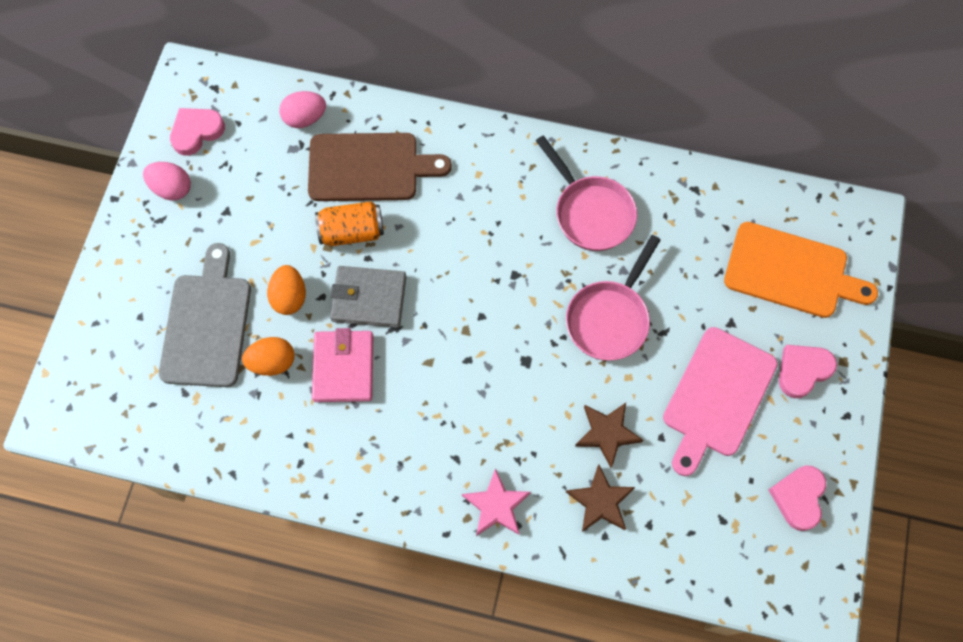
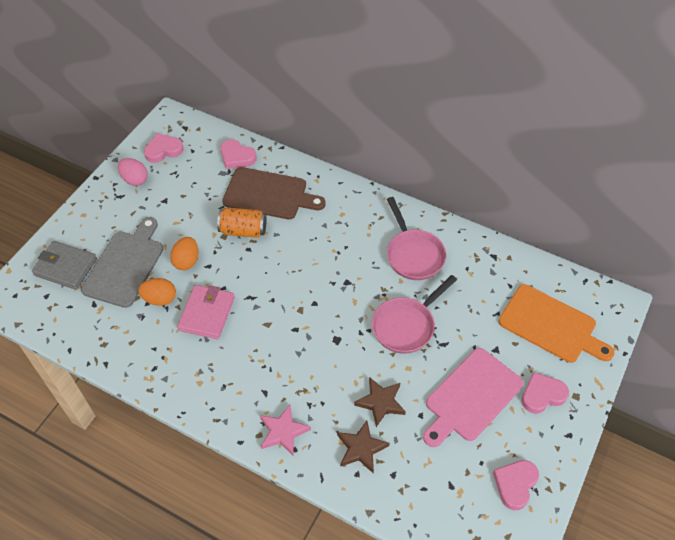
camera: 15 degrees right, 15 degrees down
pink egg [279,91,326,128] -> pink heart [220,139,257,169]
grey wallet [330,266,406,328] -> grey wallet moved to [32,241,97,290]

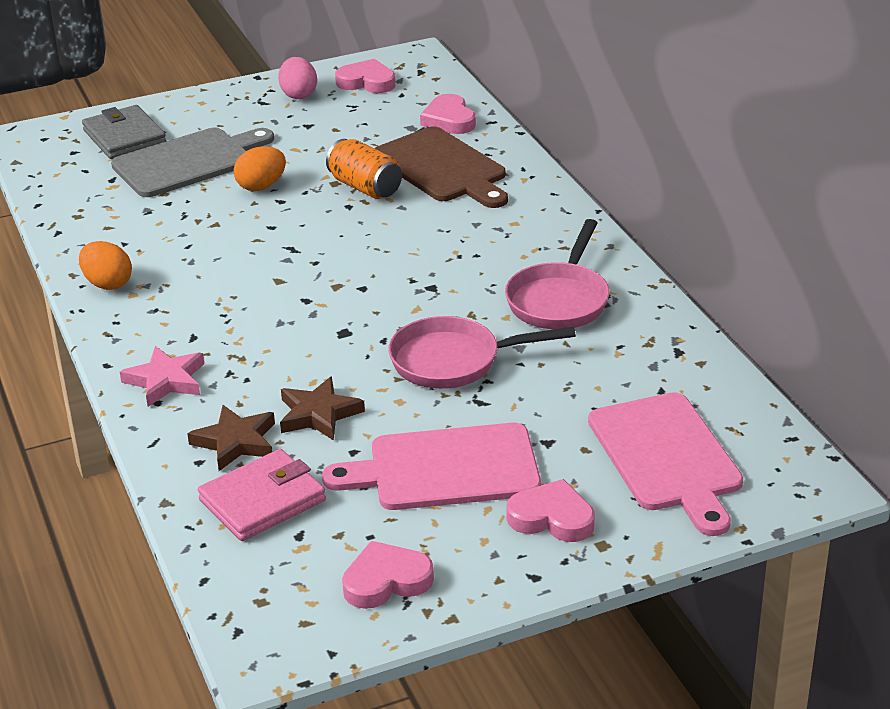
camera: 40 degrees right, 20 degrees down
orange egg [138,278,176,306] -> orange egg moved to [79,241,132,290]
pink wallet [177,285,235,339] -> pink wallet moved to [198,449,326,541]
orange cutting board [499,284,615,363] -> pink cutting board [588,392,743,536]

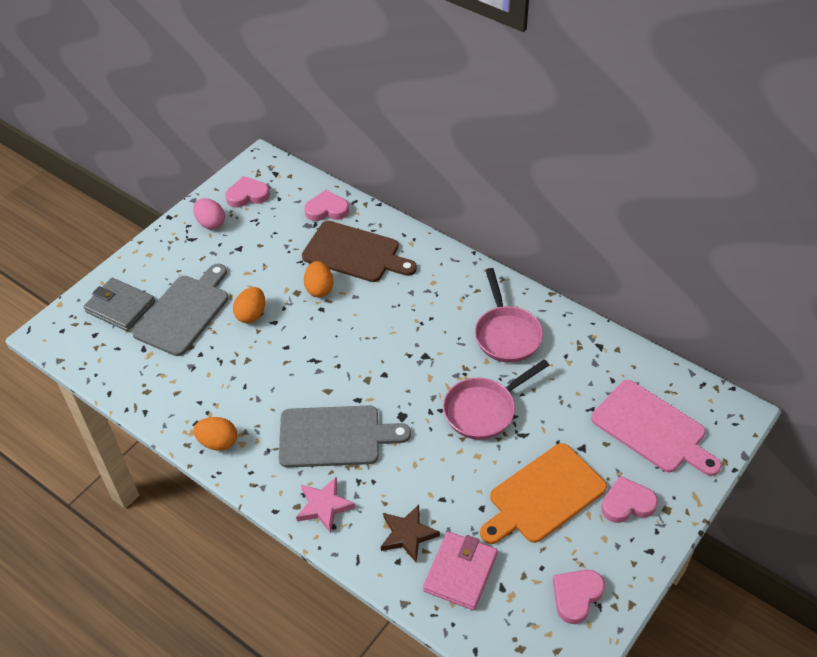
camera: 30 degrees left, 15 degrees up
brown star [280,377,365,441] -> none
pink cutting board [322,423,541,510] -> orange cutting board [480,443,607,544]
orange can [326,139,402,199] -> orange egg [304,261,333,297]
pink heart [420,94,476,134] -> pink heart turned 135 degrees clockwise [304,190,349,221]
none -> grey cutting board [279,406,411,468]

